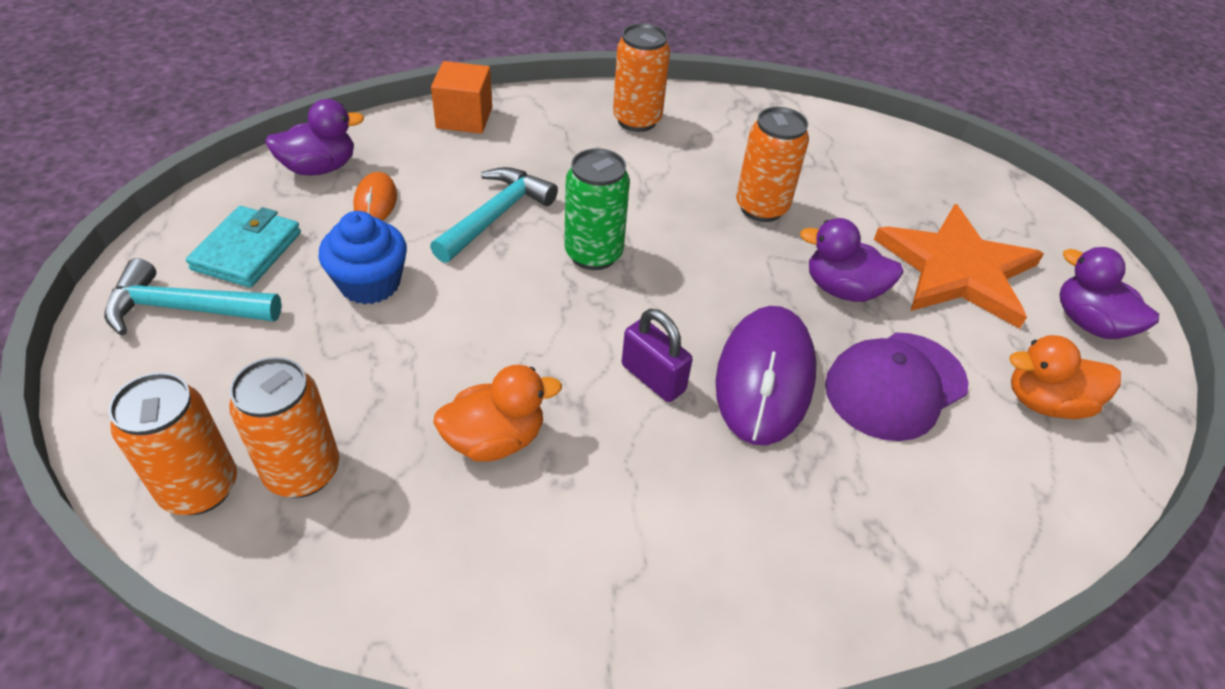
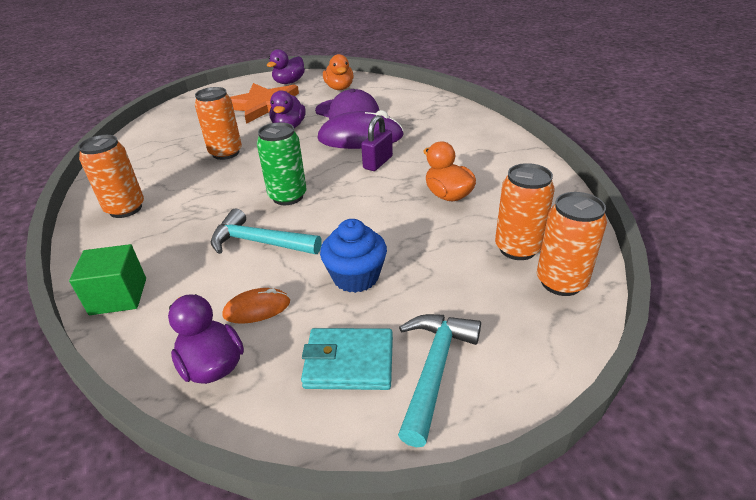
camera: 100 degrees left, 10 degrees down
turquoise hammer [104,258,282,335] -> turquoise hammer turned 150 degrees counterclockwise [398,314,481,448]
orange cube [431,61,492,134] -> green cube [69,244,146,315]

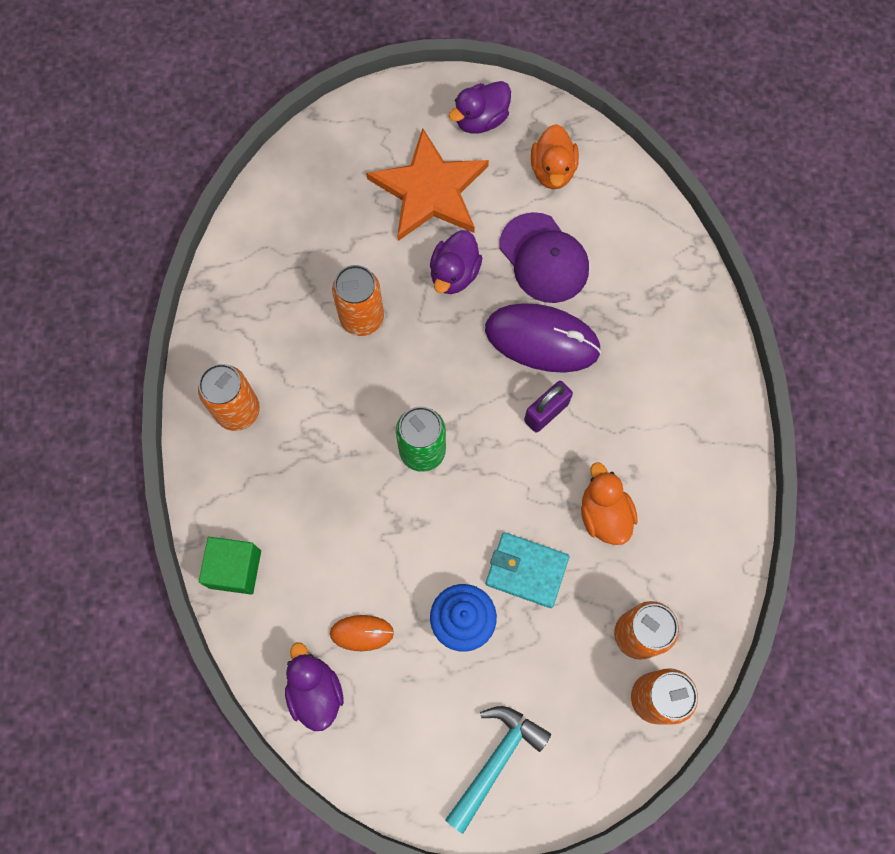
camera: 15 degrees right, 35 degrees up
turquoise hammer [211,209,322,254] -> none
turquoise wallet [301,328,393,390] -> turquoise wallet moved to [486,532,569,608]

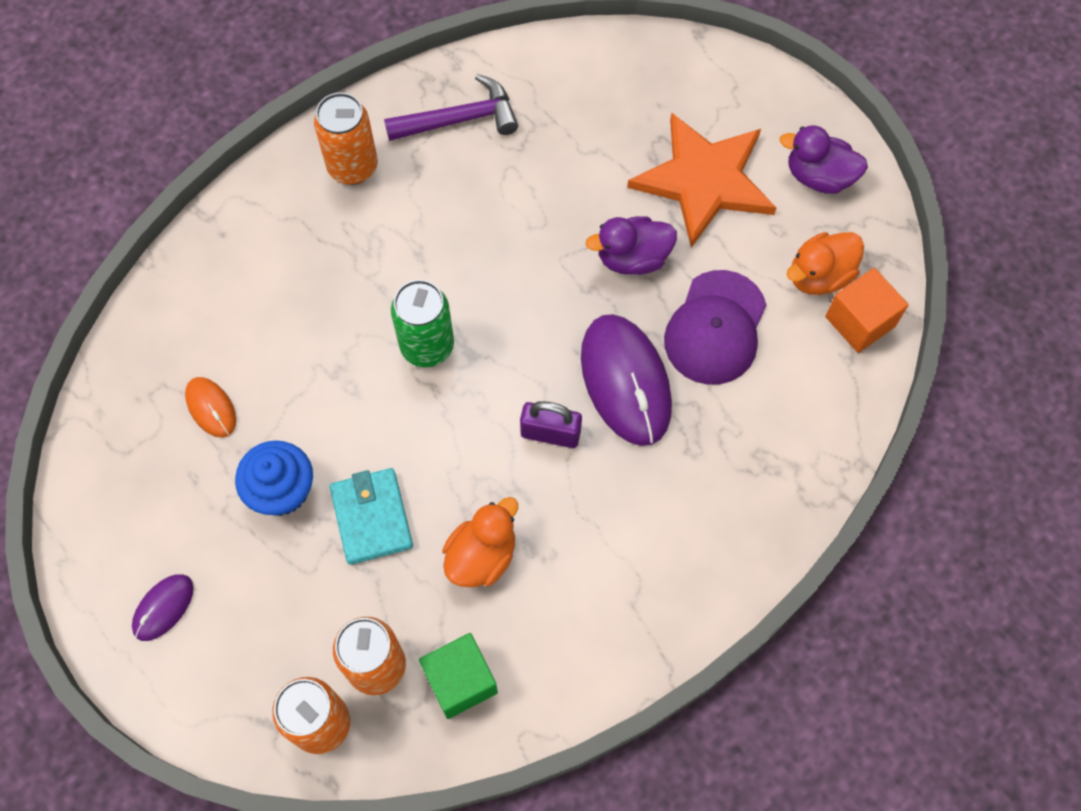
camera: 55 degrees right, 5 degrees down
green cube [199,537,261,595] -> green cube moved to [419,633,498,719]
purple duck [285,643,344,731] -> none
orange can [332,265,384,336] -> none
turquoise hammer [445,706,551,834] -> purple mouse [132,574,194,641]
none -> purple hammer [384,74,518,141]
none -> orange cube [825,268,909,353]

